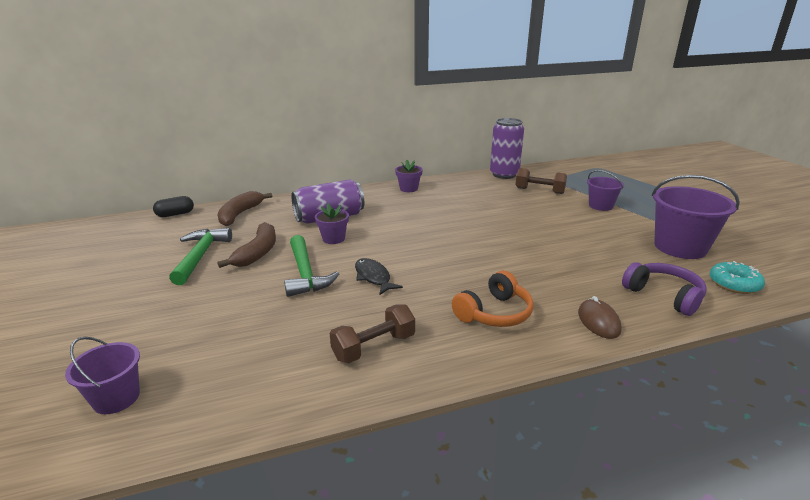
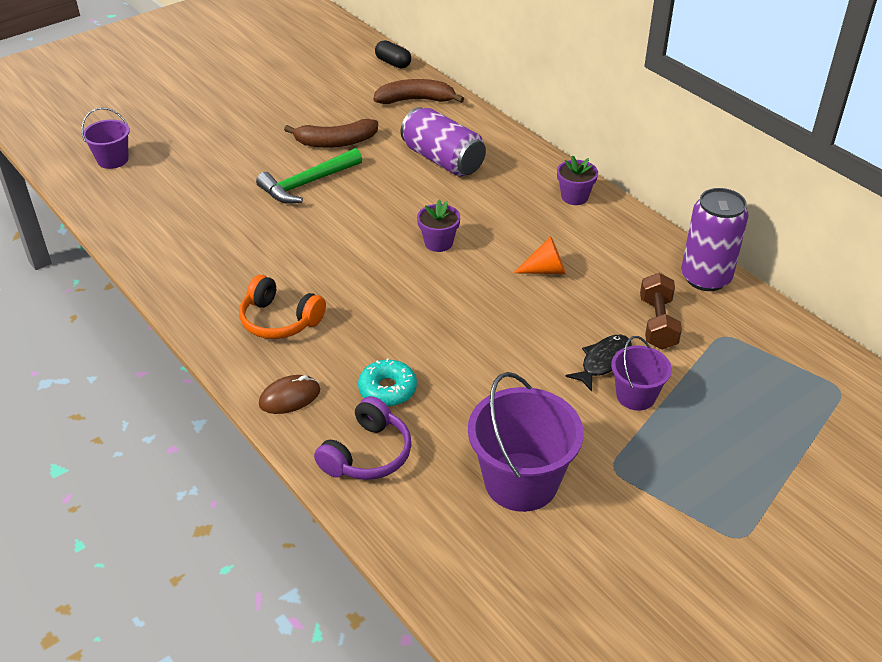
camera: 70 degrees right, 15 degrees up
green hammer [169,228,232,285] -> none
purple flower pot [315,203,349,244] -> purple flower pot moved to [417,200,460,252]
brown dumbbell [330,304,415,363] -> none
black fish [355,258,403,295] -> black fish moved to [565,335,632,392]
turquoise donut [709,261,765,294] -> turquoise donut moved to [358,358,417,407]
none -> orange cone [514,236,566,274]

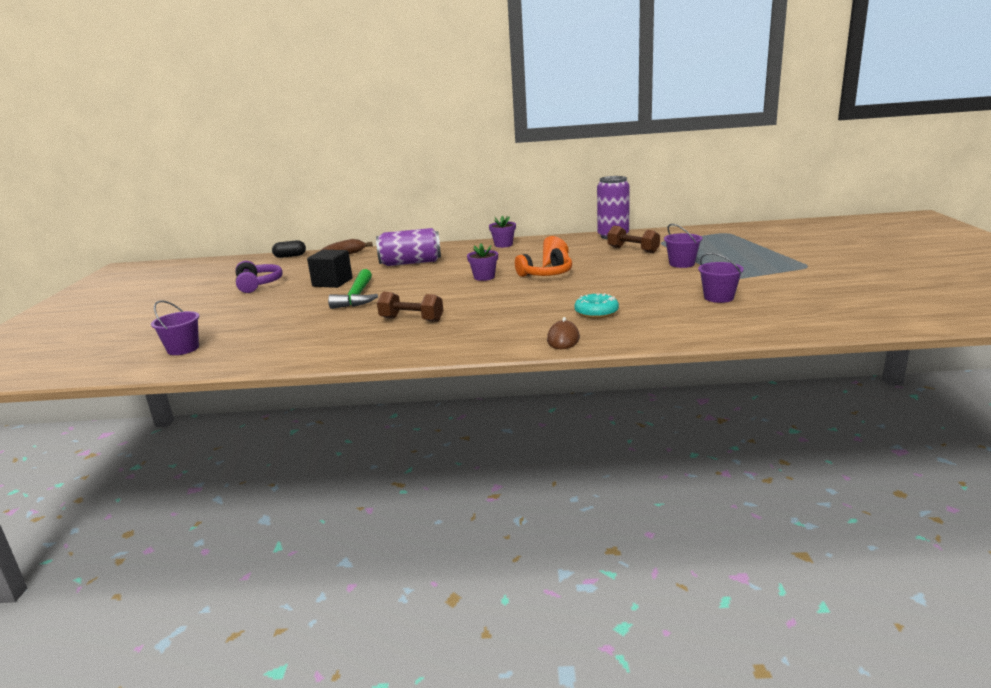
camera: 50 degrees left, 20 degrees down
orange headphones [239,275,326,339] -> orange headphones moved to [515,247,572,277]
brown banana [284,119,378,148] -> black cube [307,250,353,288]
purple headphones [314,396,411,480] -> purple headphones moved to [235,261,283,293]
purple bucket [468,372,584,512] -> purple bucket [698,253,744,303], size x0.57
black fish [565,335,632,392] -> none
none -> brown dumbbell [377,292,443,322]

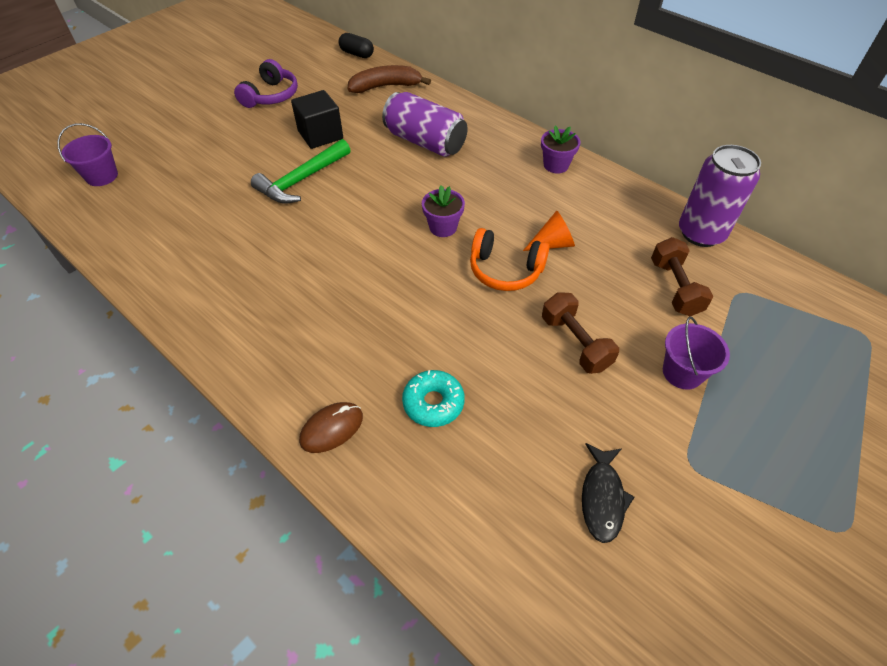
camera: 40 degrees right, 30 degrees up
brown dumbbell [377,292,443,322] -> brown dumbbell moved to [542,292,619,374]
purple bucket [698,253,744,303] -> black fish [582,443,635,543]

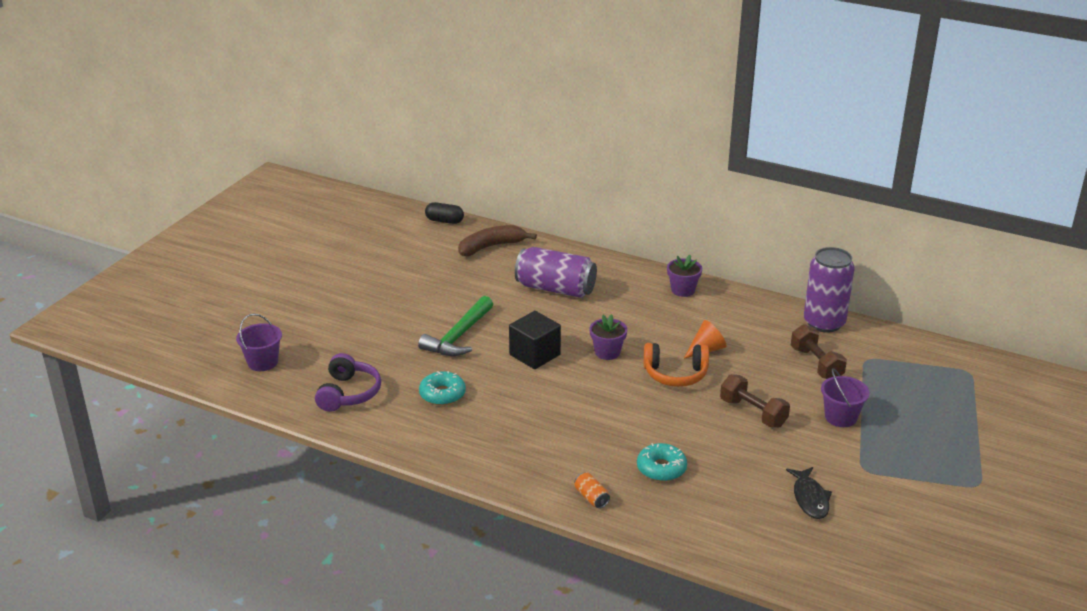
camera: 15 degrees left, 20 degrees down
purple headphones [234,59,298,108] -> purple headphones moved to [315,353,381,412]
black cube [291,90,343,149] -> black cube moved to [509,311,561,369]
brown mouse [299,402,363,453] -> orange can [575,473,610,508]
none -> turquoise donut [419,371,466,405]

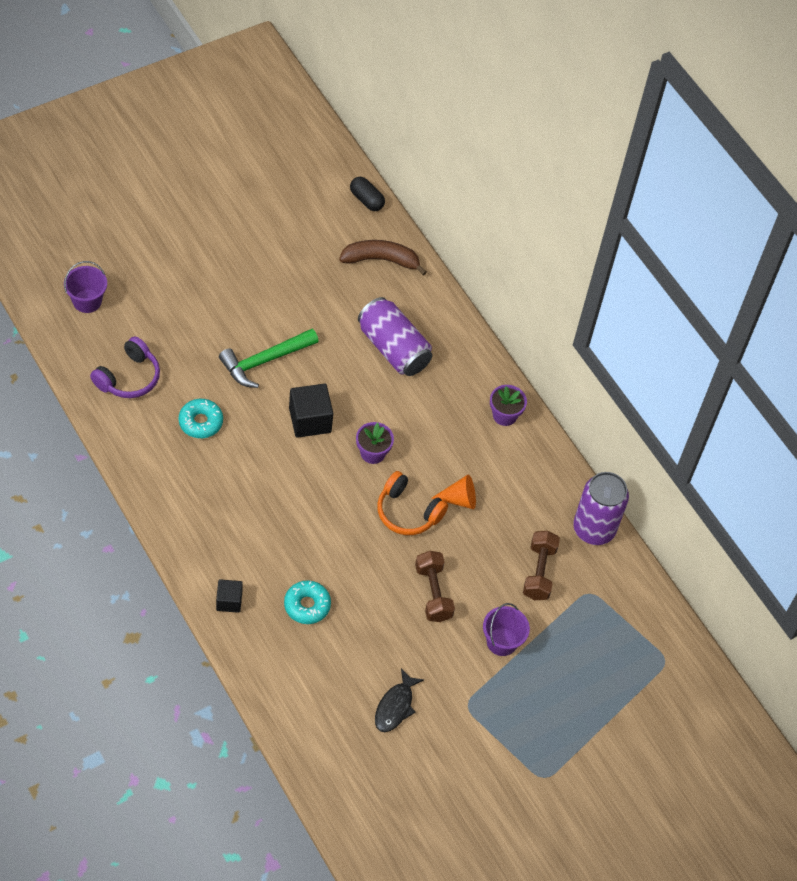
camera: 25 degrees right, 25 degrees up
orange can [575,473,610,508] -> black cube [216,579,243,613]

